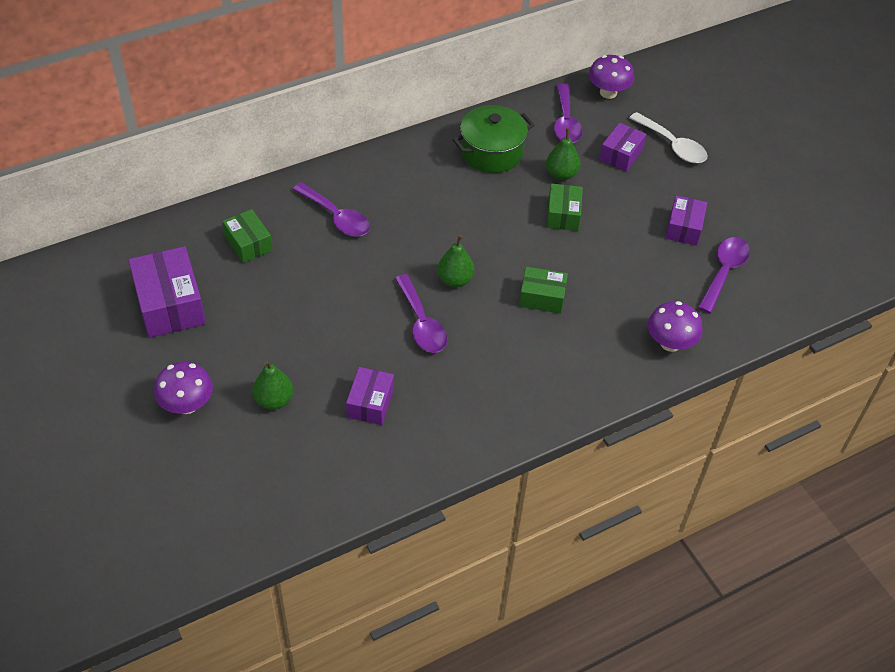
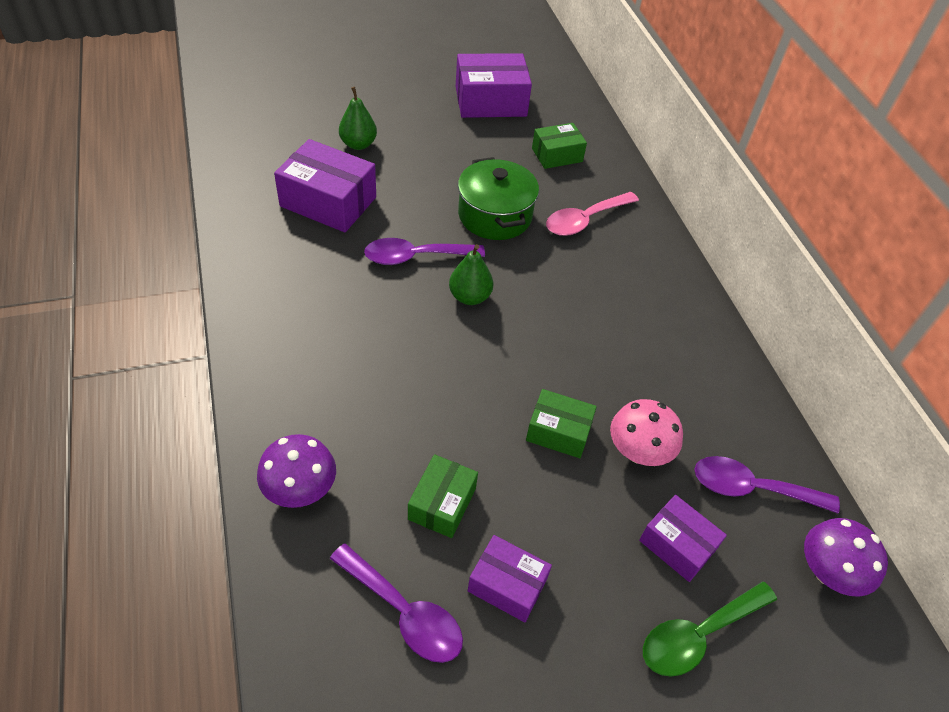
camera: 100 degrees right, 0 degrees up
purple mushroom [154,362,213,414] -> none
purple spoon [292,182,370,237] -> pink spoon [546,192,639,236]
purple box [346,367,394,425] -> purple box [274,139,376,232], size x1.66
green pot [452,105,534,173] -> green pot moved to [458,157,539,240]
green box [519,267,568,313] -> green box moved to [408,454,478,538]
green pear [546,128,581,180] -> pink mushroom [610,399,683,466]
white spoon [629,112,708,163] -> green spoon [643,581,777,677]

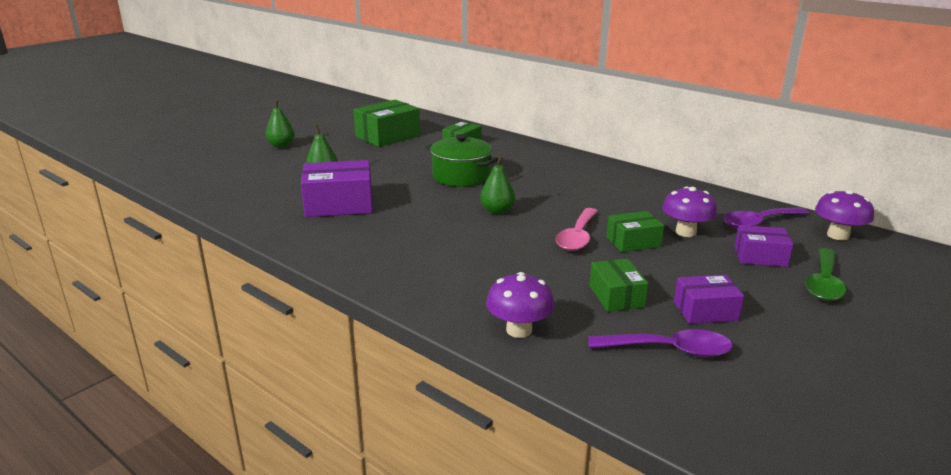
camera: 30 degrees left, 25 degrees down
purple spoon [364,238,485,265] -> none
purple box [456,53,532,118] -> green box [353,100,420,147]
pink spoon [546,192,639,236] -> pink spoon moved to [556,208,598,251]
pink mushroom [610,399,683,466] -> purple mushroom [662,187,717,237]
none -> green pear [265,99,295,148]

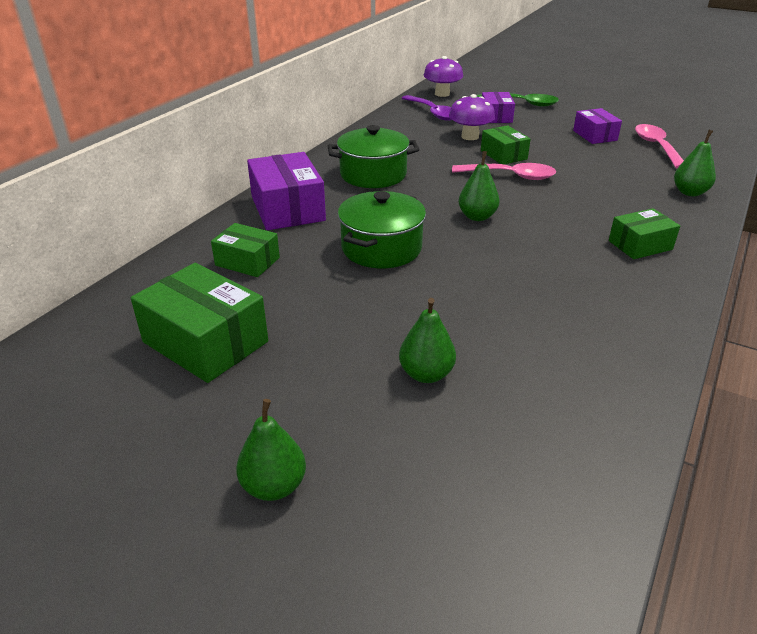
camera: 100 degrees left, 10 degrees up
purple box [301,160,373,217] -> purple box moved to [247,152,326,230]
purple mushroom [486,272,555,338] -> green pear [674,130,716,196]
purple spoon [588,329,733,357] -> pink spoon [635,124,684,168]
green box [589,259,648,312] -> green box moved to [609,208,680,259]
none -> green pot [328,125,419,188]

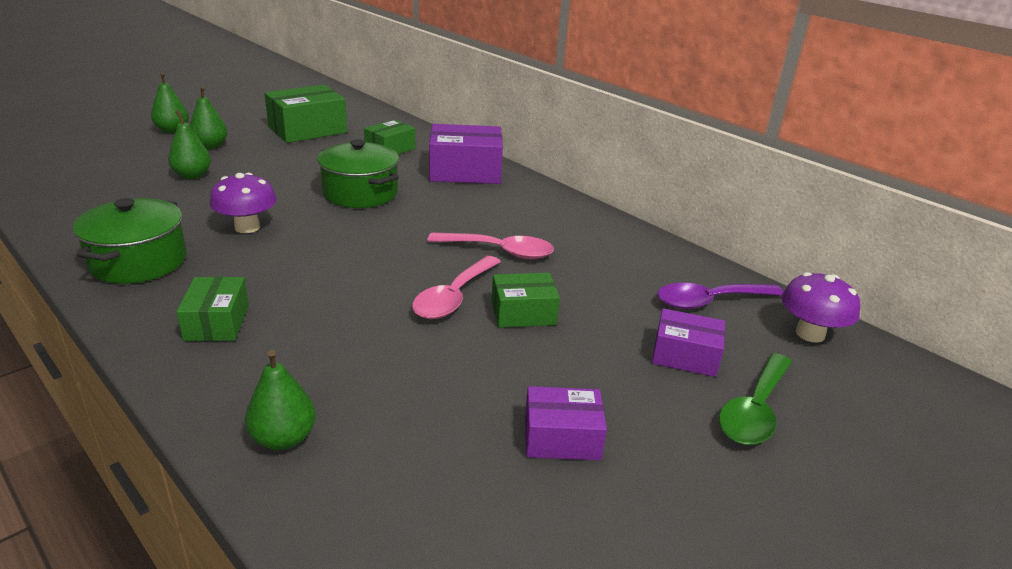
camera: 105 degrees right, 5 degrees down
green pot [328,125,419,188] -> green pot moved to [73,198,187,284]
purple mushroom [449,94,495,140] -> purple mushroom moved to [210,173,277,233]
green pear [459,151,500,221] -> green pear moved to [190,86,228,149]
pink spoon [635,124,684,168] -> pink spoon moved to [427,233,554,259]

